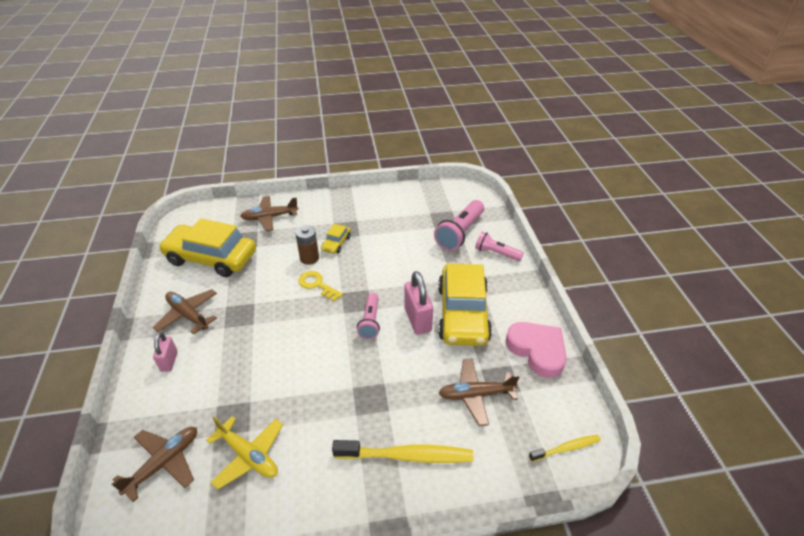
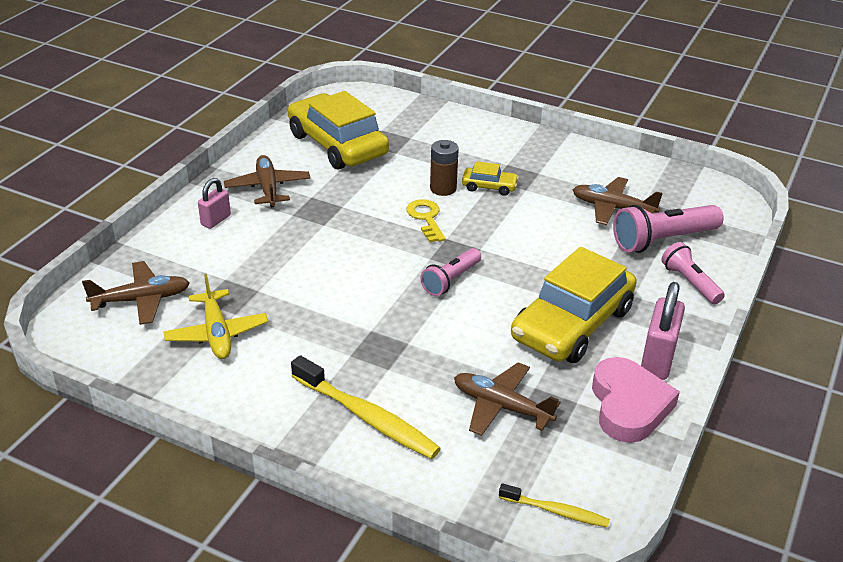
camera: 35 degrees right, 5 degrees down
brown plane [240,196,298,231] -> brown plane moved to [573,177,663,225]
yellow car [321,224,351,254] -> yellow car turned 135 degrees counterclockwise [462,161,519,196]
pink padlock [404,271,433,335] -> pink padlock moved to [641,282,685,380]

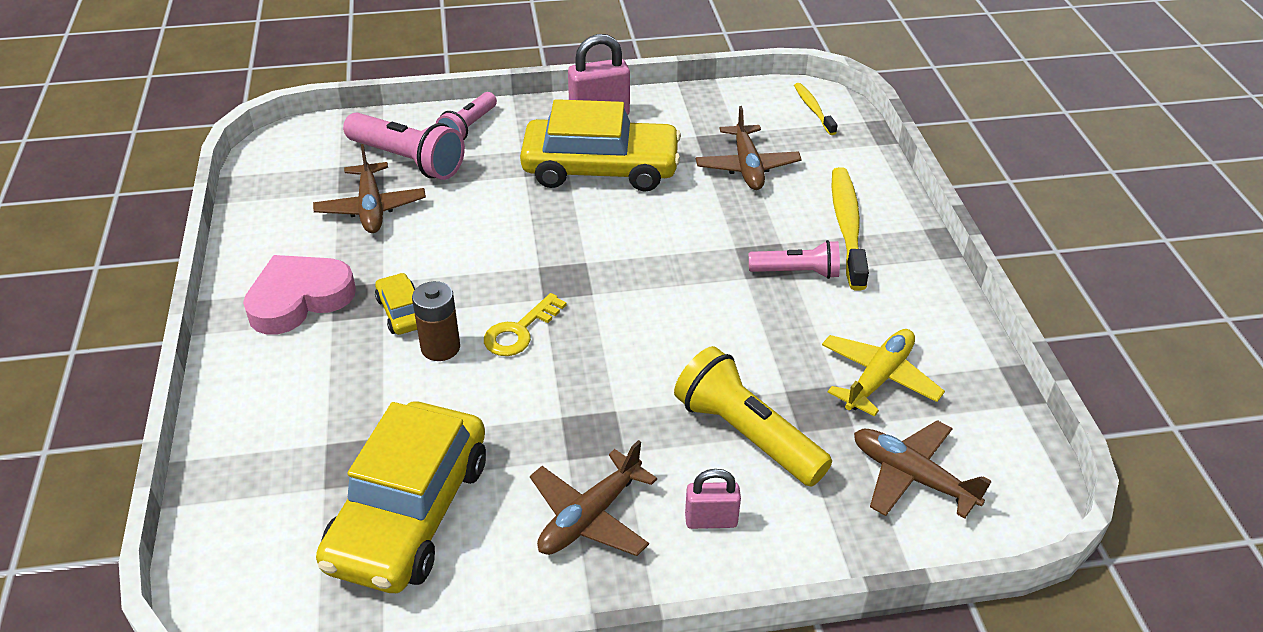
camera: 125 degrees left, 5 degrees up
pink flashlight [420,248,481,296] -> pink flashlight moved to [749,240,840,279]
pink heart [592,357,680,443] -> pink heart moved to [243,255,356,335]
none -> yellow flashlight [674,346,832,487]

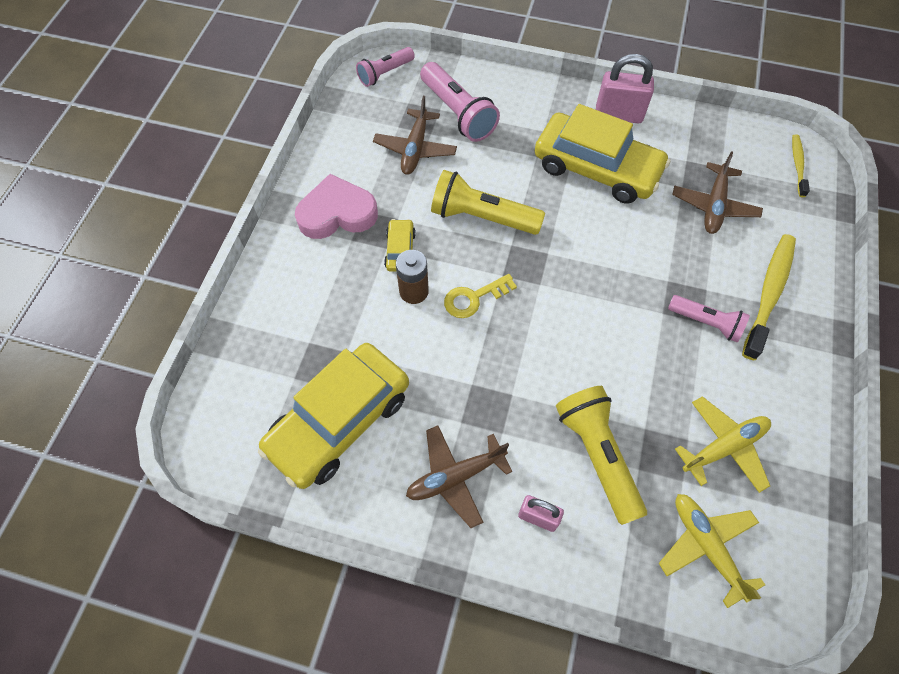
camera: 25 degrees right, 20 degrees up
pink flashlight [436,92,497,140] -> pink flashlight moved to [356,47,415,87]
brown plane [854,420,991,519] -> yellow plane [659,494,765,608]
none -> yellow flashlight [431,170,545,235]

